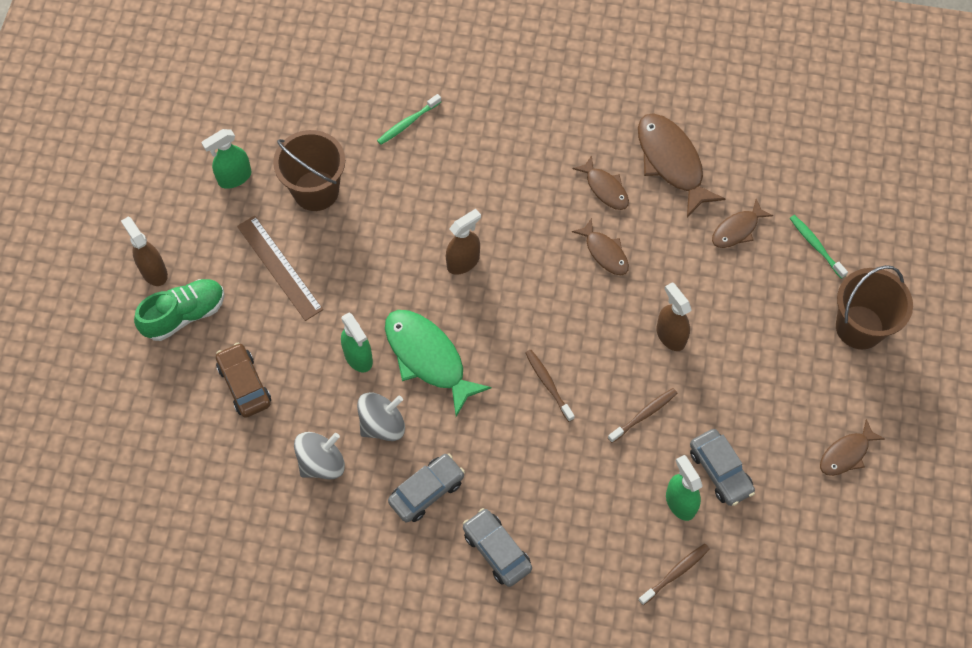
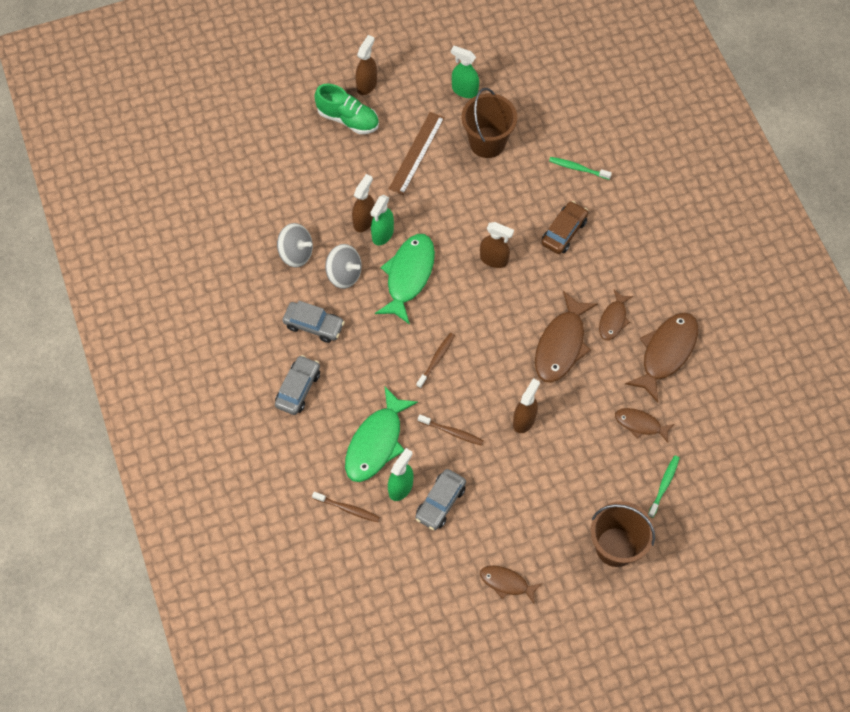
camera: 60 degrees right, 0 degrees up
brown car [216,343,271,418] -> brown car moved to [541,201,588,254]
brown fish [572,218,629,275] -> brown fish [535,291,598,383], size x1.77
none -> green fish [345,387,418,482]
none -> brown spray bottle [352,174,375,232]

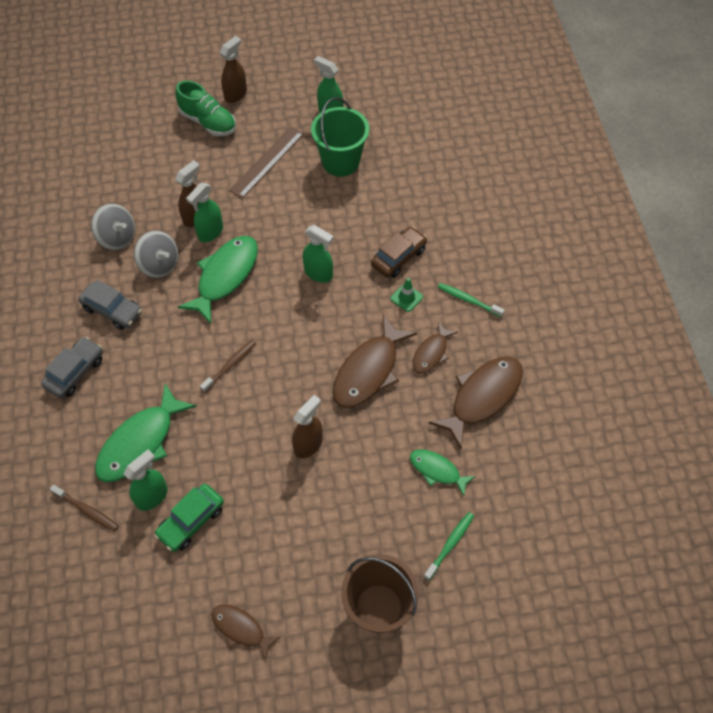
camera: 10 degrees right, 5 degrees down
grey car [415,469,466,530] -> green car [154,484,224,552]
brown toothbrush [418,415,484,446] -> none
brown bucket [461,88,517,158] -> green bucket [311,97,369,177]
brown spray bottle [480,222,514,268] -> green spray bottle [303,225,334,283]
green toothbrush [549,157,612,180] -> green toothbrush moved to [438,283,505,317]
brown fish [615,408,674,443] -> green fish [410,449,476,496]
none -> green traffic cone [391,278,423,312]

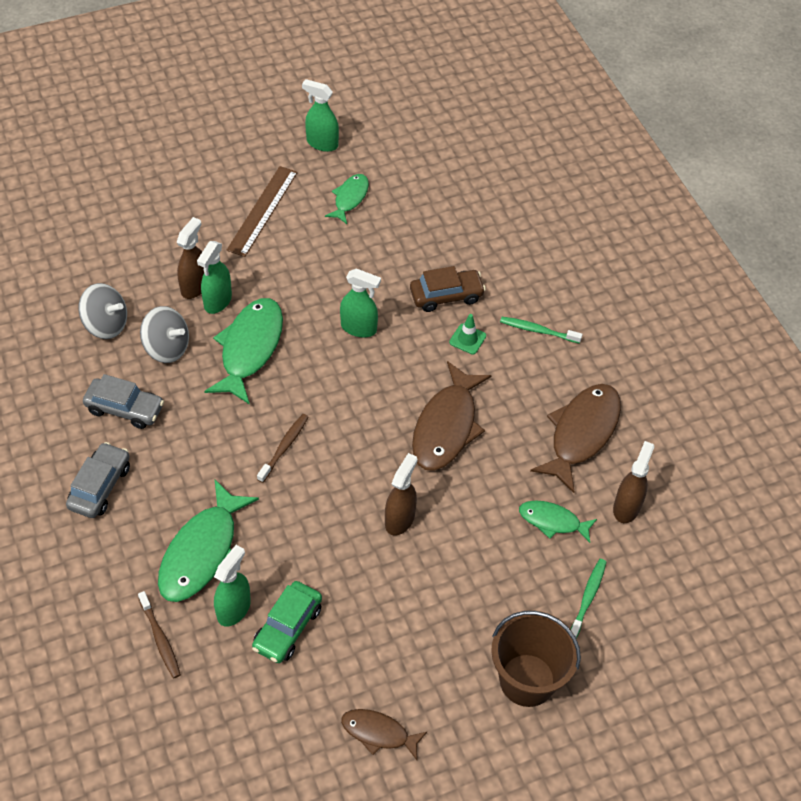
camera: 15 degrees left, 5 degrees down
brown toothbrush [50,485,119,531] -> brown toothbrush turned 45 degrees clockwise [138,591,181,678]
green shoe [175,80,236,136] -> none
brown spray bottle [220,36,247,103] -> brown spray bottle moved to [613,441,654,523]
green bucket [311,97,369,177] -> green fish [325,174,369,224]
brown car [371,226,427,278] -> brown car turned 45 degrees clockwise [410,266,486,312]
brown fish [413,322,458,374] -> none

